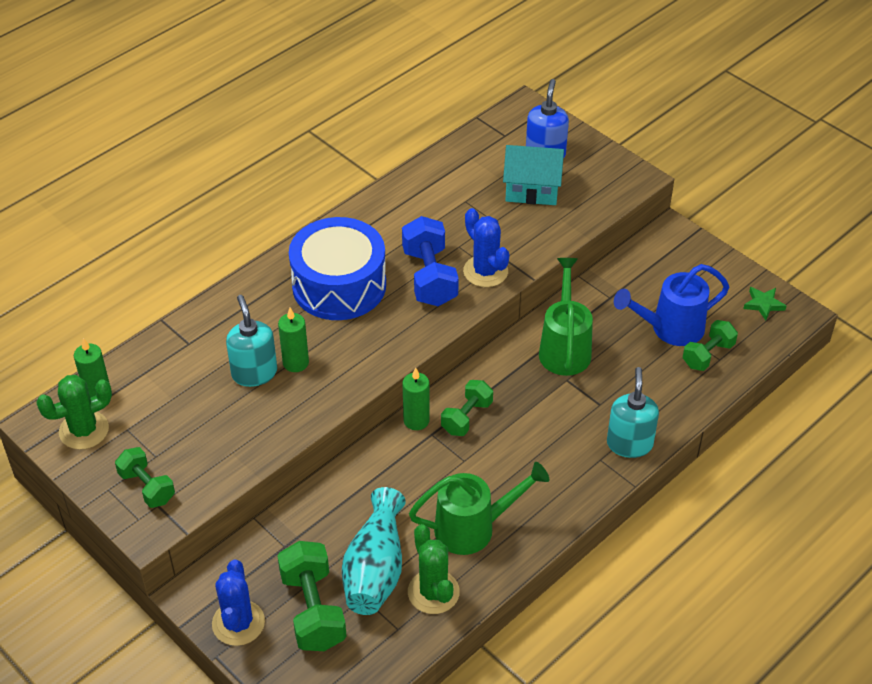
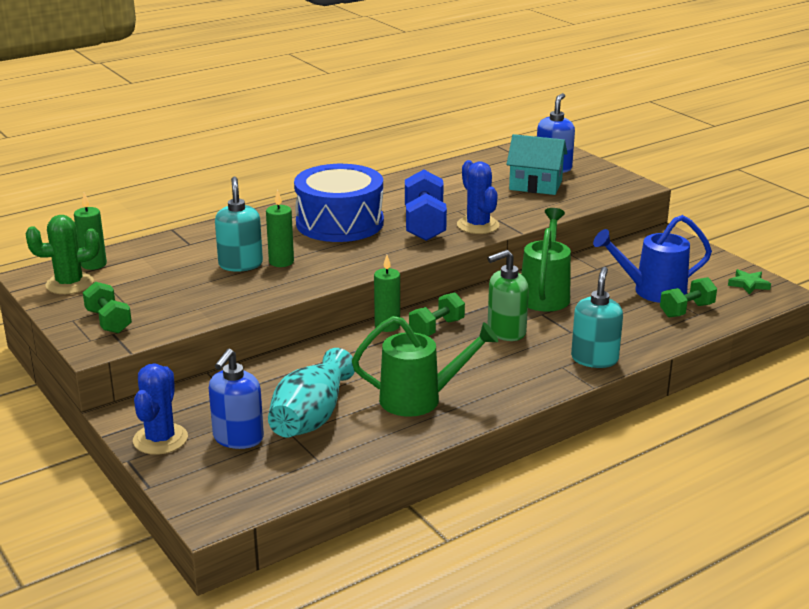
camera: 10 degrees right, 20 degrees down
green dumbbell [277,541,347,651] -> blue soap dispenser [209,349,264,449]
green cactus [408,524,460,614] -> none
none -> green soap dispenser [487,250,529,341]

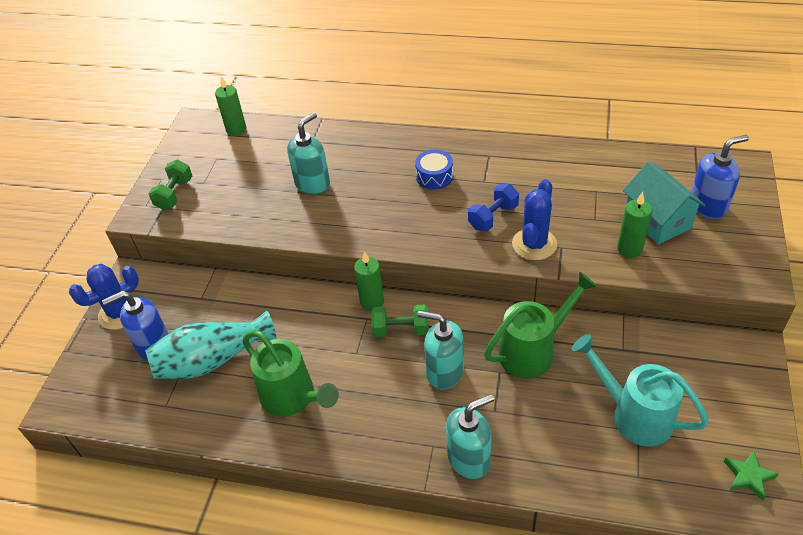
camera: 50 degrees right, 20 degrees up
green cactus [26,215,100,294] -> none
green candle [266,190,294,267] -> green candle moved to [617,192,652,258]
blue drum [294,164,384,242] -> blue drum [415,150,453,190], size x0.44
blue dumbbell [405,169,447,241] -> blue dumbbell [468,184,519,231], size x0.63
green soap dispenser [487,250,529,341] -> turquoise soap dispenser [417,311,464,390]
blue watering can [593,215,712,303] -> turquoise watering can [572,334,709,446]
green dumbbell [660,277,717,317] -> none

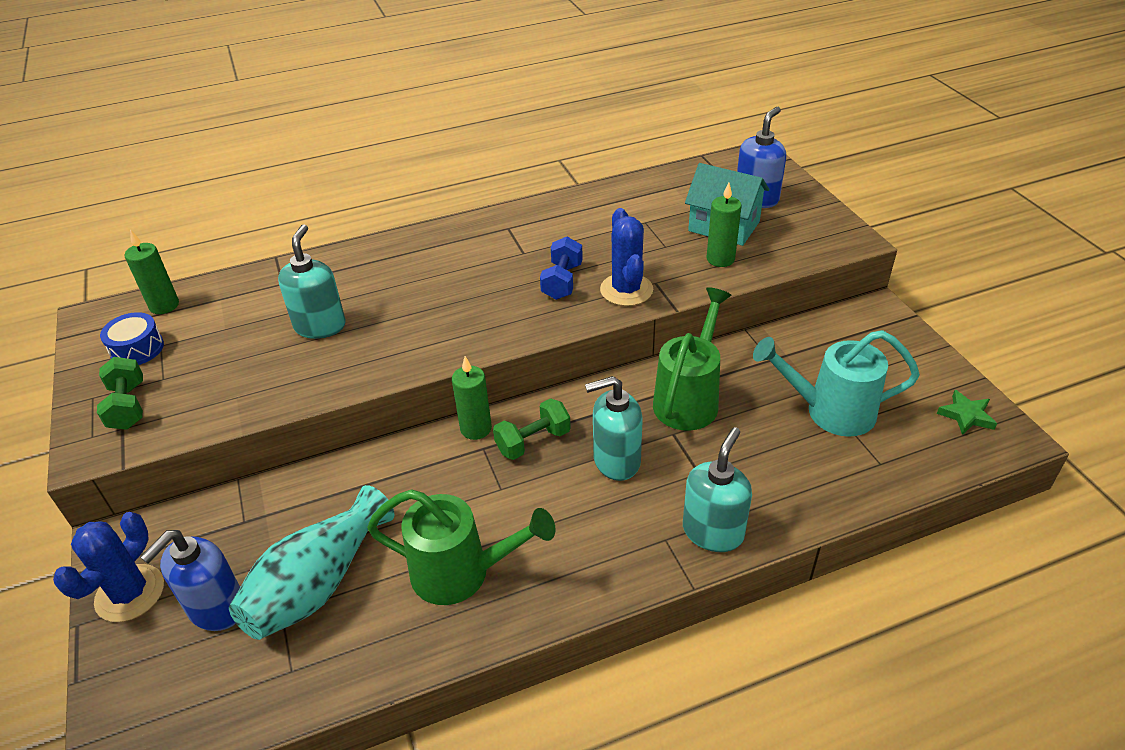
camera: 35 degrees left, 5 degrees down
blue drum [415,150,453,190] -> blue drum moved to [100,312,164,365]

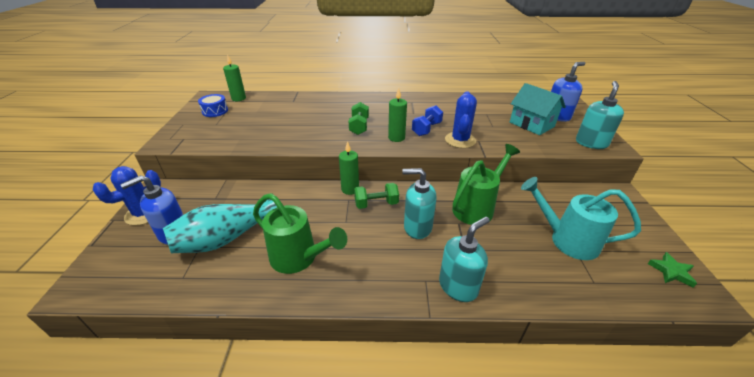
camera: 20 degrees right, 5 degrees down
green dumbbell [97,357,143,430] -> green dumbbell moved to [349,102,369,135]
turquoise soap dispenser [278,224,346,339] -> turquoise soap dispenser moved to [576,81,624,149]
green candle [707,183,742,267] -> green candle moved to [388,88,407,142]

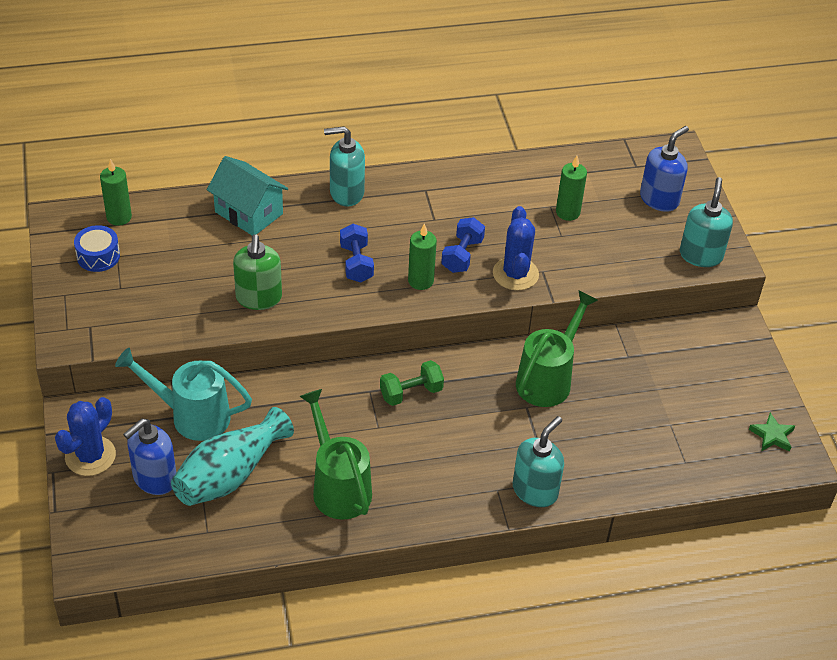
camera: 15 degrees left, 10 degrees up
green watering can [253,193,347,274] -> green watering can turned 135 degrees counterclockwise [299,389,372,520]
green candle [339,141,359,195] -> green candle moved to [556,156,587,221]
green dumbbell [349,102,369,135] -> blue dumbbell [340,224,374,283]
turquoise soap dispenser [402,168,437,239] -> turquoise soap dispenser moved to [324,126,365,207]
turquoise house [510,83,566,135] -> turquoise house moved to [207,156,288,235]
turquoise watering can [521,177,641,260] -> turquoise watering can moved to [115,348,252,441]
none -> green soap dispenser [233,234,282,310]

